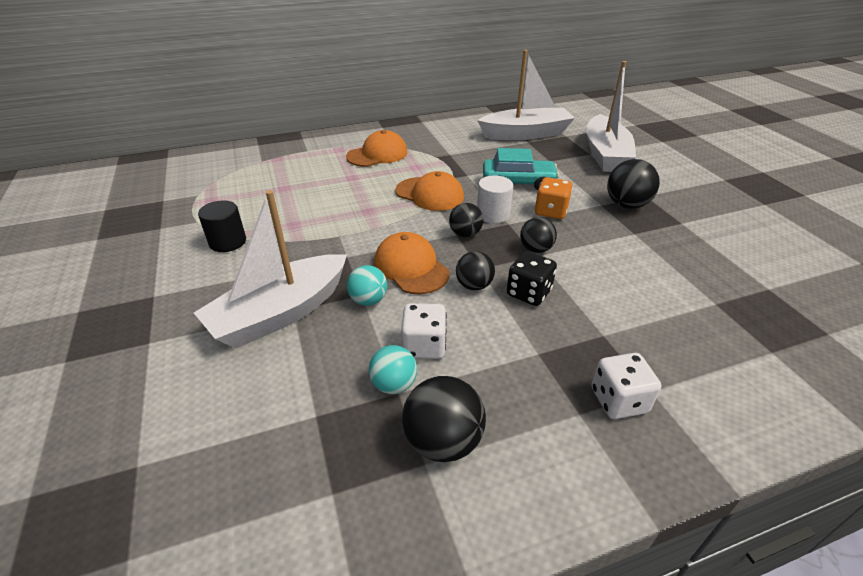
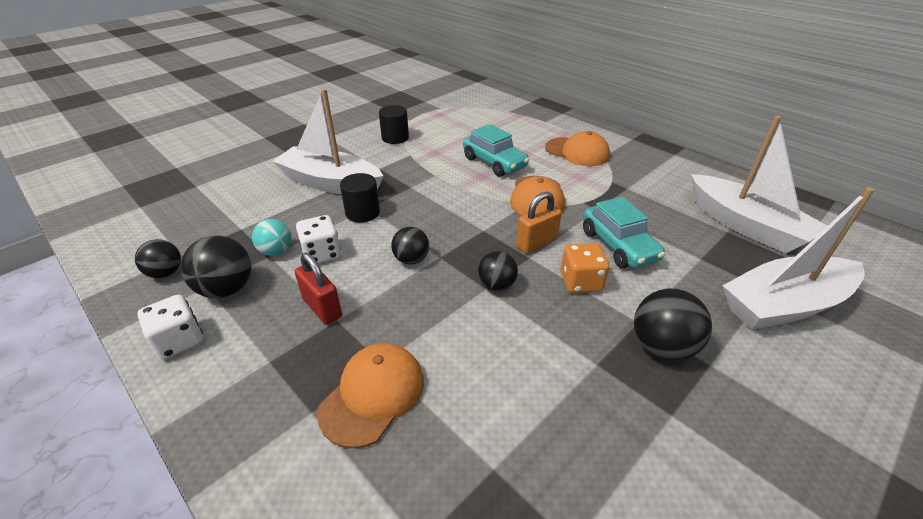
camera: 65 degrees right, 0 degrees up
turquoise ball [347,265,387,306] -> black cylinder [340,173,380,223]
orange cap [374,232,450,294] -> orange cap moved to [317,343,424,448]
black ball [449,203,483,237] -> black ball moved to [135,239,181,278]
white cylinder [477,175,513,223] -> orange padlock [516,192,562,253]
black dice [507,251,557,306] -> none
white dice [592,353,661,419] -> white dice moved to [137,294,203,360]
none -> red padlock [295,253,342,325]
none -> turquoise car [463,124,529,177]

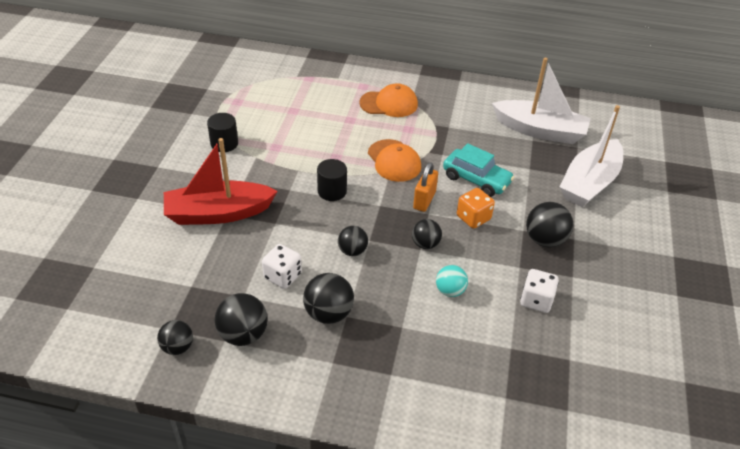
camera: 35 degrees left, 5 degrees up
white dice [137,294,203,360] -> white dice moved to [520,269,559,313]
turquoise ball [252,219,292,256] -> turquoise ball moved to [436,265,468,297]
white boat [272,88,383,194] -> red boat [164,138,277,225]
red padlock [295,253,342,325] -> black ball [303,273,354,324]
orange cap [317,343,424,448] -> none
black cylinder [340,173,380,223] -> black cylinder moved to [317,159,347,201]
turquoise car [463,124,529,177] -> none

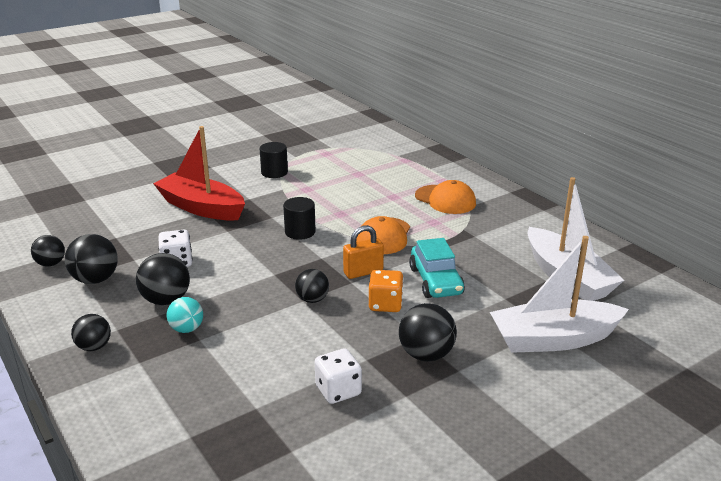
camera: 45 degrees right, 15 degrees down
black ball [338,226,368,256] -> black ball moved to [71,314,111,351]
turquoise ball [436,265,468,297] -> turquoise ball moved to [167,297,203,333]

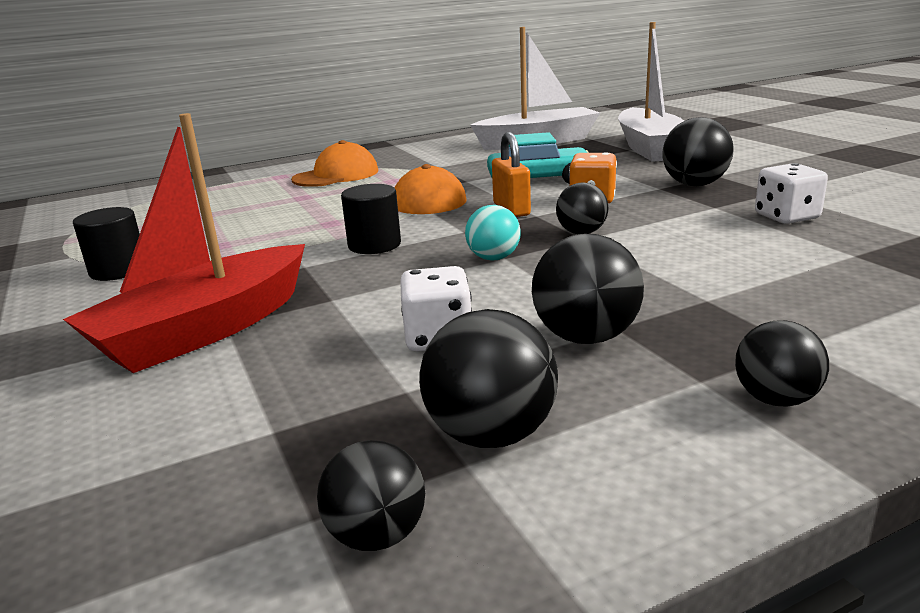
camera: 80 degrees left, 5 degrees down
turquoise ball [167,297,203,333] -> turquoise ball moved to [465,205,521,261]

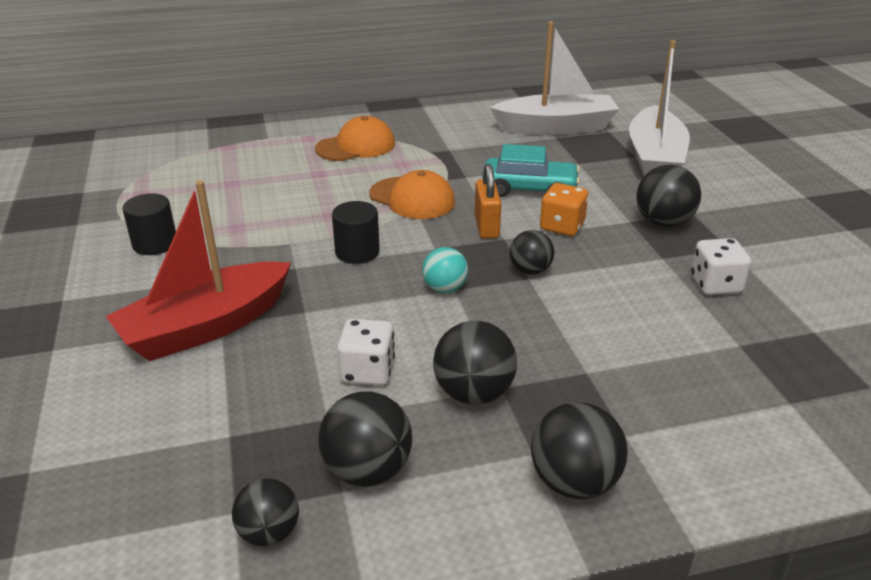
camera: 10 degrees right, 10 degrees up
black ball [735,320,829,407] -> black ball [531,402,628,499], size x1.52

